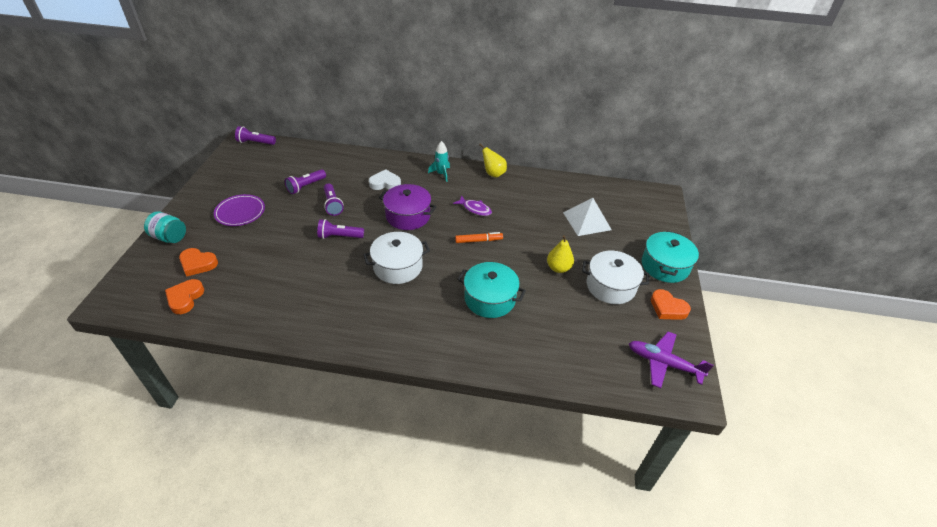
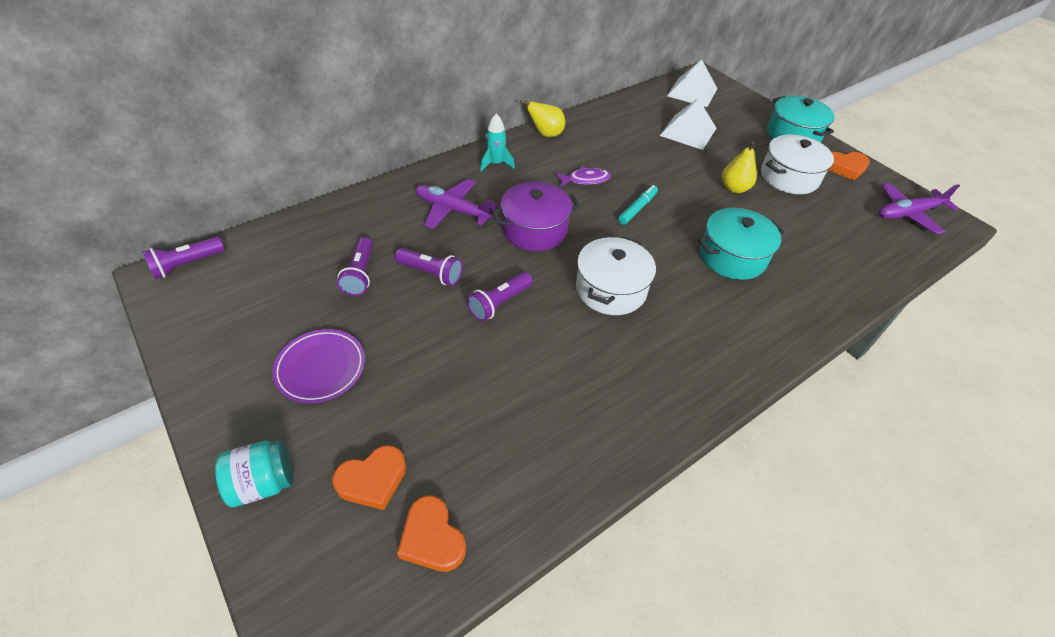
camera: 45 degrees left, 5 degrees up
white heart [369,170,401,190] -> purple plane [415,179,498,229]
orange marker [455,232,503,243] -> turquoise marker [618,185,658,225]
none -> white pyramid [667,59,718,107]

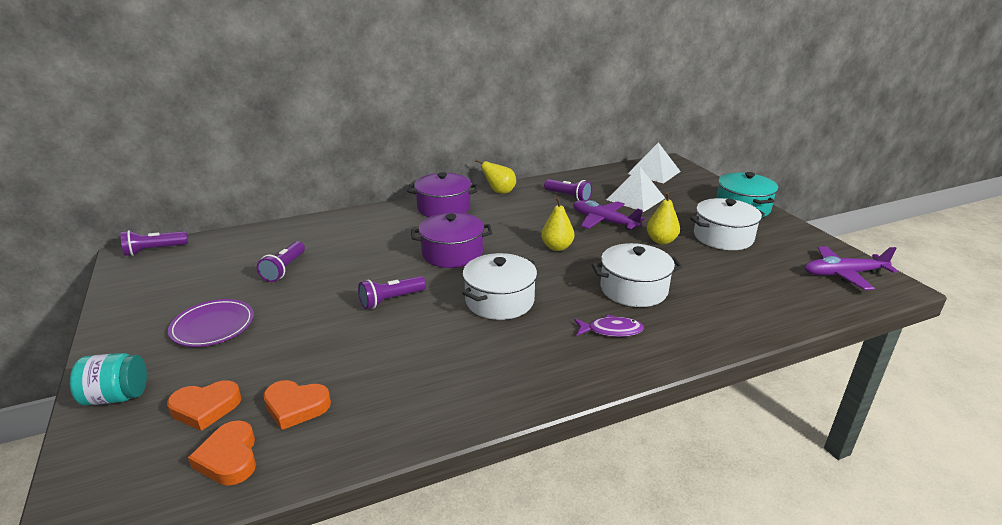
camera: 15 degrees right, 20 degrees down
purple flashlight [395,248,463,286] -> purple flashlight moved to [544,179,592,201]
purple plane [415,179,498,229] -> purple plane moved to [573,200,645,230]
turquoise rocket [480,114,515,171] -> purple pot [407,172,478,217]
purple fish [555,166,611,187] -> purple fish moved to [574,314,644,337]
turquoise marker [618,185,658,225] -> yellow pear [541,197,574,251]
turquoise pot [698,208,784,280] -> white pot [592,243,683,307]
orange heart [829,152,870,181] -> orange heart moved to [263,380,331,430]

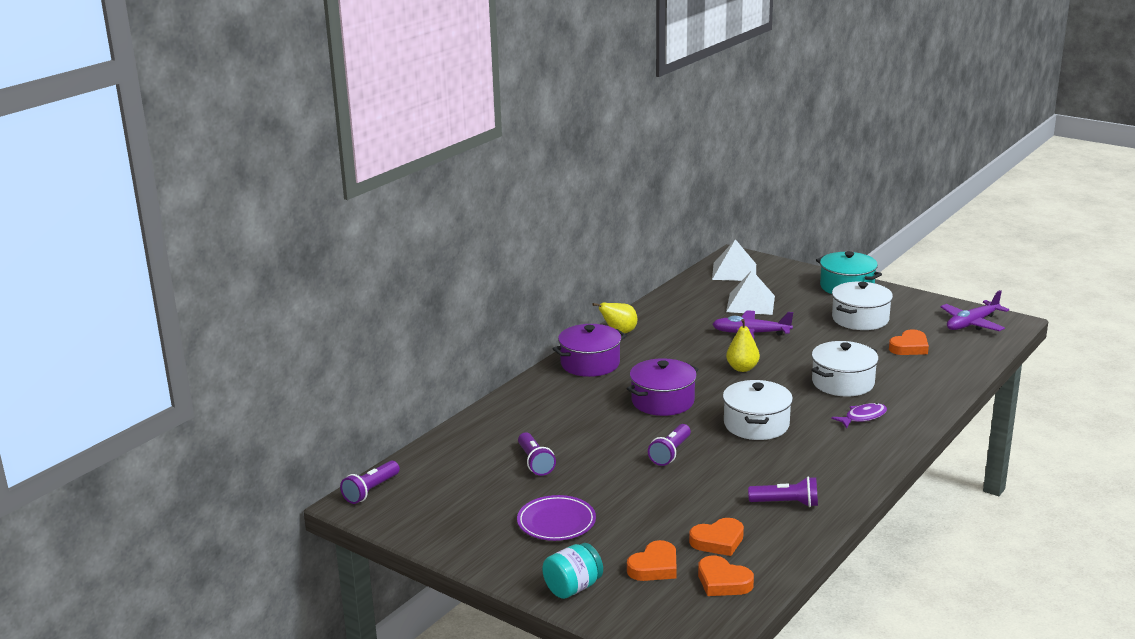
camera: 30 degrees left, 5 degrees down
purple flashlight [544,179,592,201] -> purple flashlight moved to [748,477,818,507]
yellow pear [647,192,680,244] -> none
none -> orange heart [889,329,929,355]

